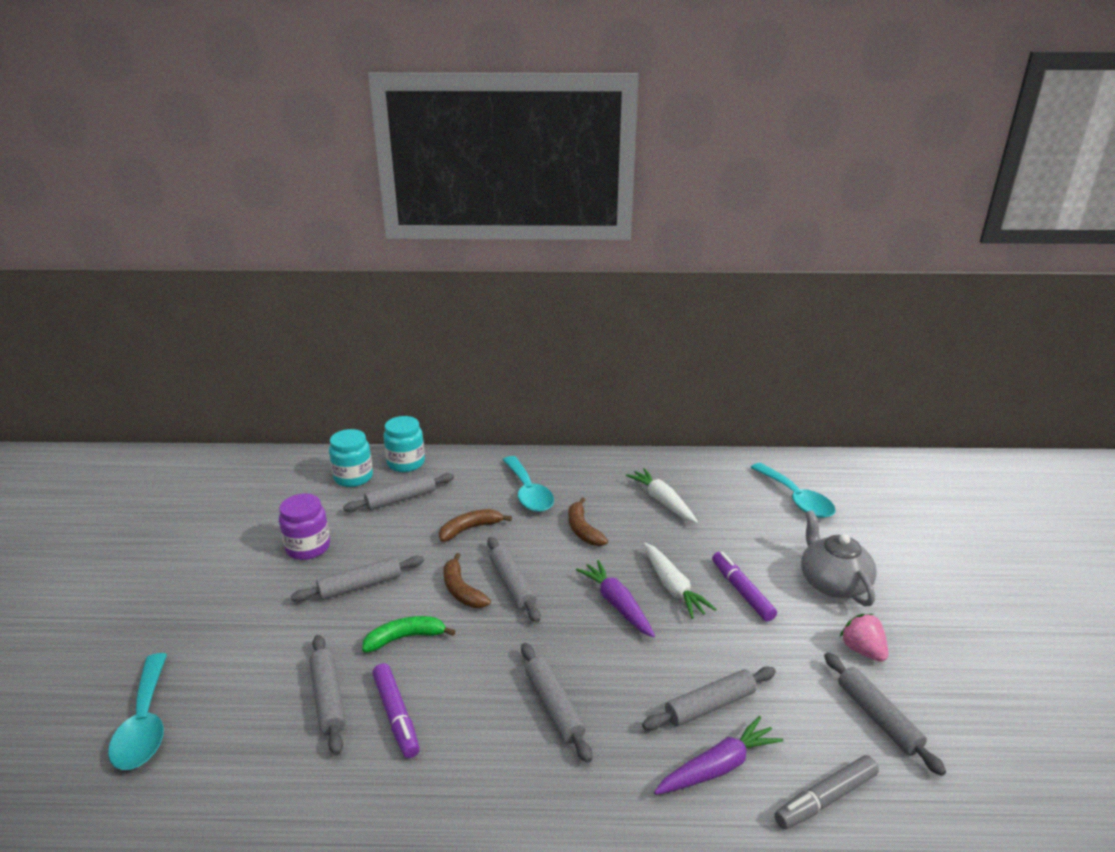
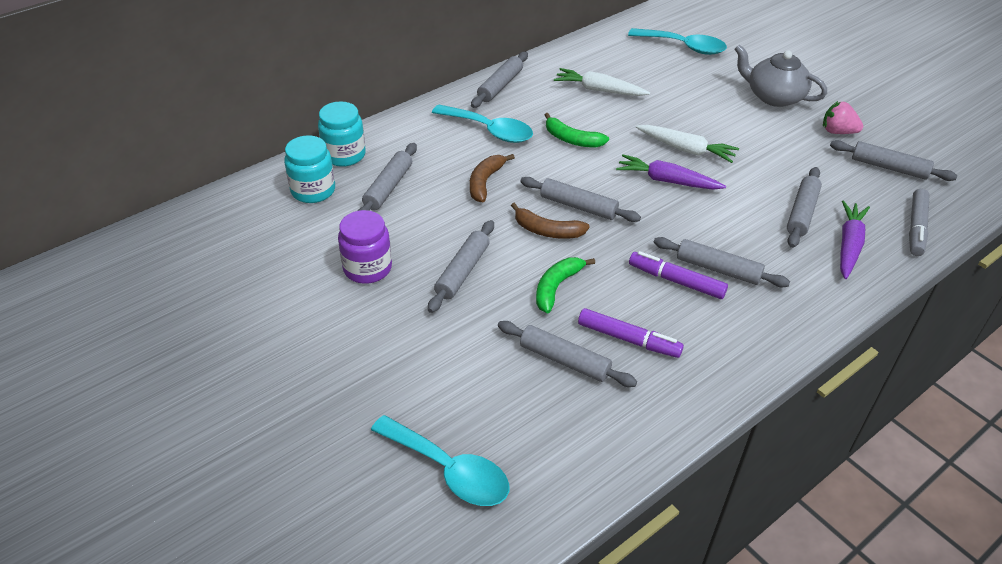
camera: 40 degrees left, 15 degrees up
brown banana [568,497,608,546] -> green banana [545,113,609,147]
purple marker [712,552,777,622] -> purple marker moved to [629,251,728,299]
none -> grey rolling pin [471,52,528,108]

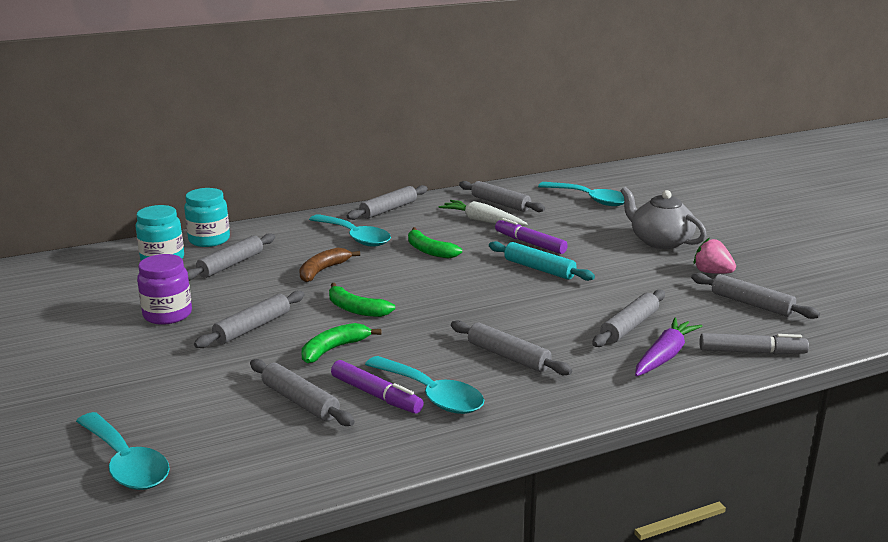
camera: 15 degrees right, 20 degrees down
brown banana [511,203,590,239] -> green banana [329,283,395,317]
grey rolling pin [520,177,641,222] -> grey rolling pin moved to [459,181,545,212]
purple carrot [616,154,726,190] -> none
purple marker [629,251,728,299] -> purple marker moved to [495,218,568,254]
white carrot [636,125,739,163] -> turquoise rolling pin [489,241,595,281]
grey marker [909,189,930,256] -> grey marker turned 120 degrees counterclockwise [699,333,809,354]
none -> turquoise spoon [365,356,484,414]

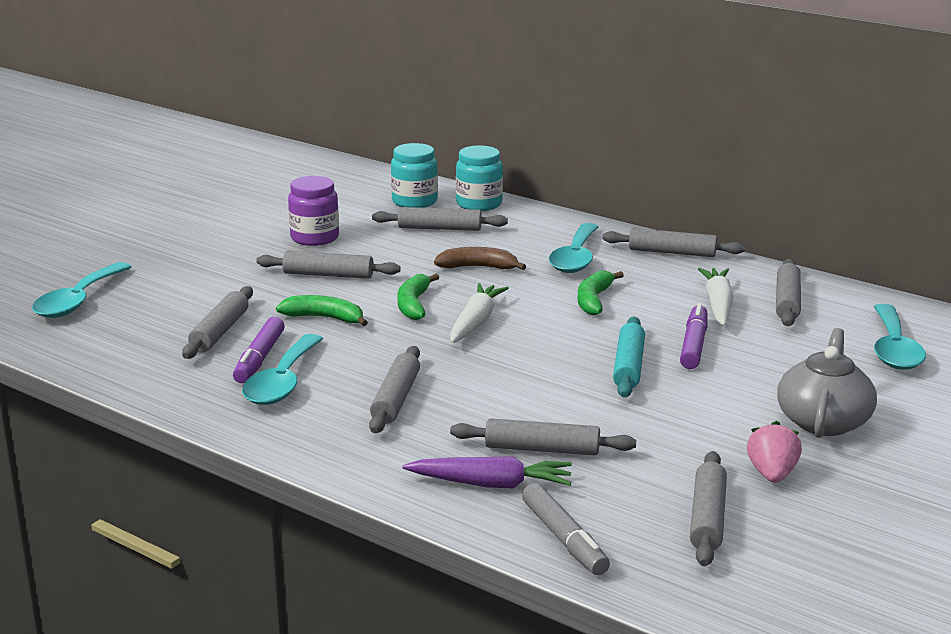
camera: 60 degrees right, 0 degrees up
none -> white carrot [450,283,509,343]

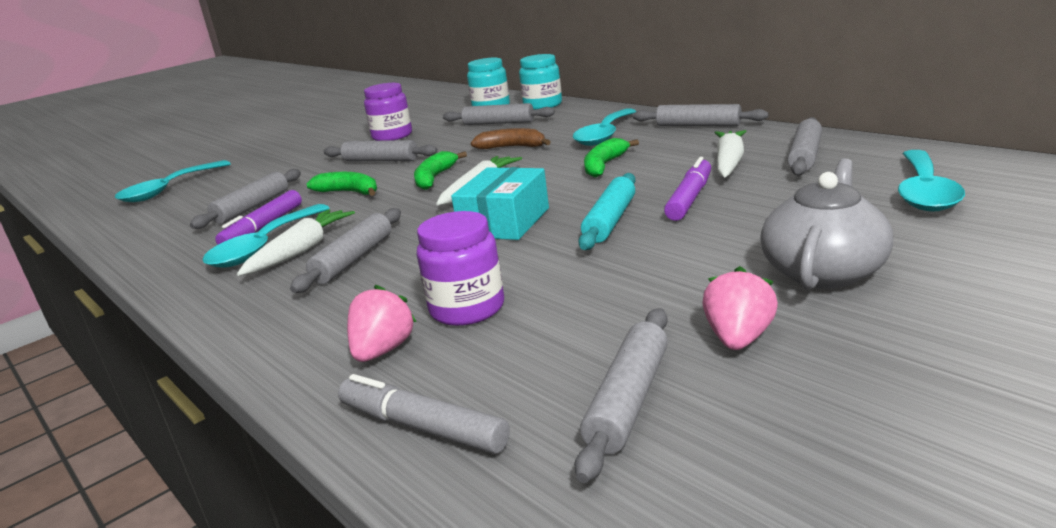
camera: 15 degrees right, 0 degrees up
purple carrot [402,456,572,488] -> pink strawberry [347,285,417,362]
grey rolling pin [450,418,636,455] -> purple jar [417,211,504,326]
grey marker [522,483,610,575] -> grey marker turned 135 degrees clockwise [338,374,510,454]
none -> white carrot [237,209,355,276]
none -> turquoise box [451,167,549,240]

